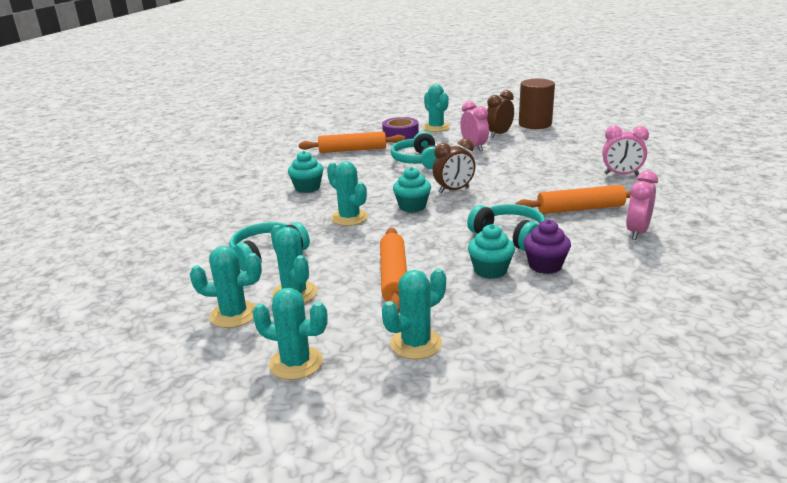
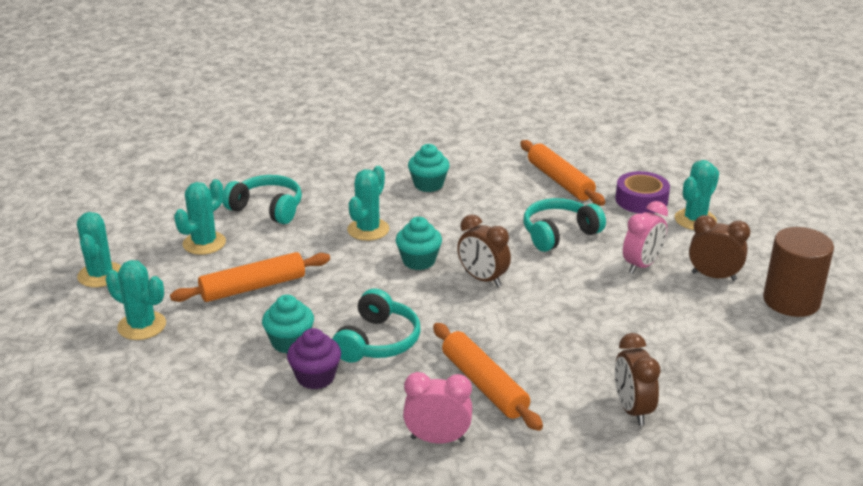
camera: 65 degrees right, 5 degrees up
turquoise cactus [190,246,262,328] -> none
pink clock [602,126,649,176] -> brown clock [615,333,661,426]

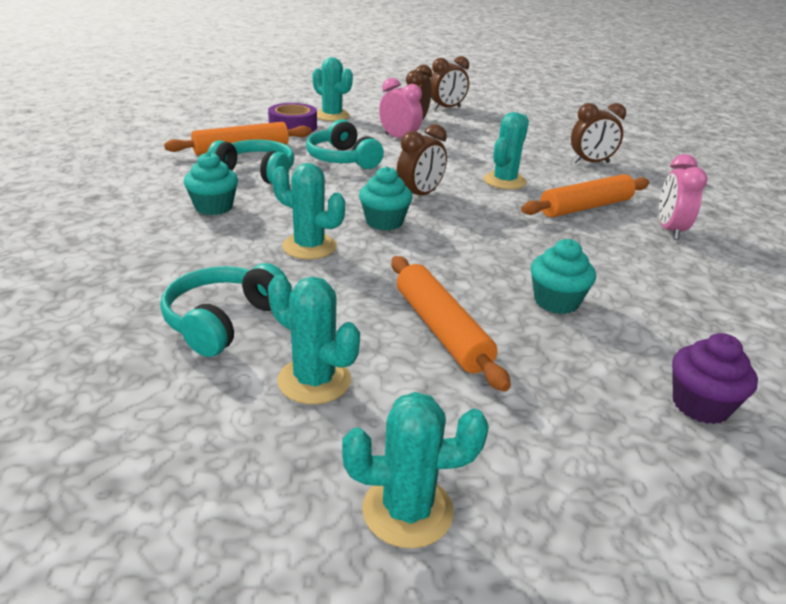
camera: 90 degrees left, 0 degrees up
turquoise cactus [106,260,166,340] -> turquoise cactus moved to [484,112,529,189]
purple cupcake [287,328,341,389] -> purple cupcake moved to [672,333,758,424]
turquoise headphones [332,288,421,363] -> turquoise headphones moved to [208,140,294,184]
brown cylinder [763,227,834,317] -> brown clock [430,56,469,110]

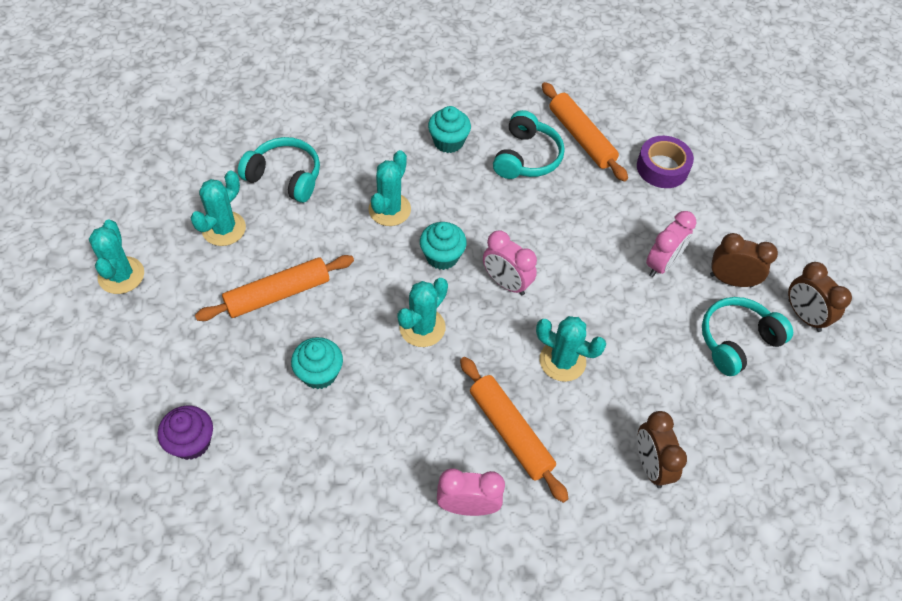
camera: 85 degrees right, 25 degrees up
turquoise headphones [306,119,384,169] -> turquoise headphones moved to [702,297,793,376]
turquoise cactus [313,57,353,121] -> turquoise cactus moved to [397,278,448,347]
brown clock [397,124,447,195] -> pink clock [483,231,537,295]

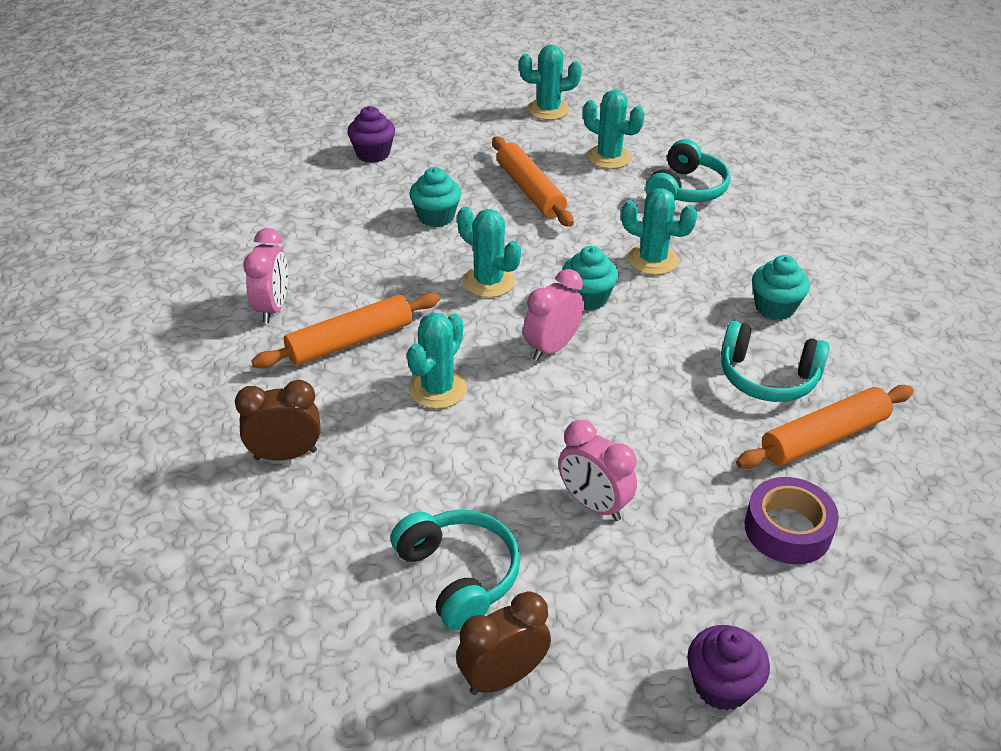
camera: 95 degrees right, 15 degrees down
brown clock [710,233,778,287] -> none
none -> purple cupcake [687,625,770,710]

